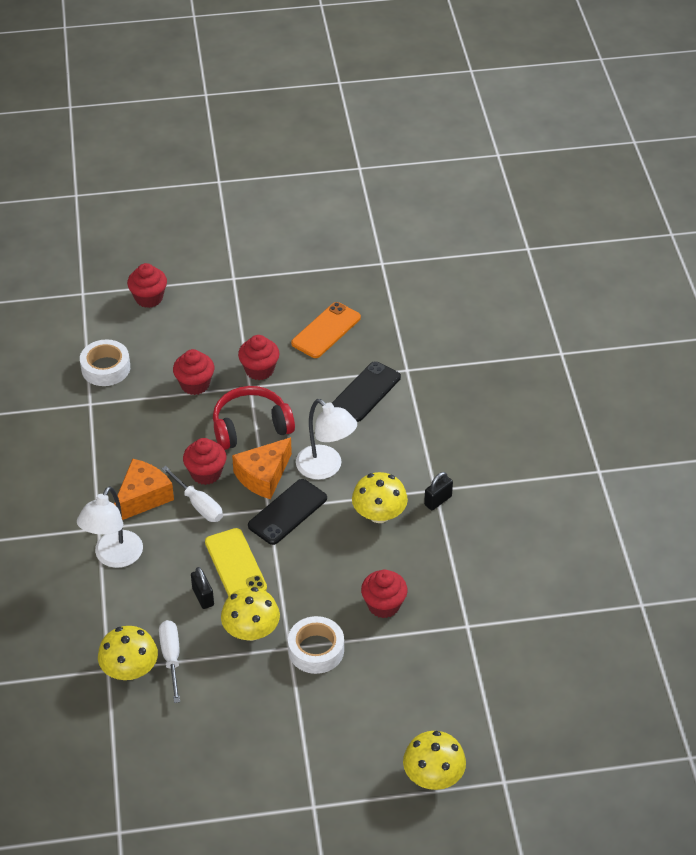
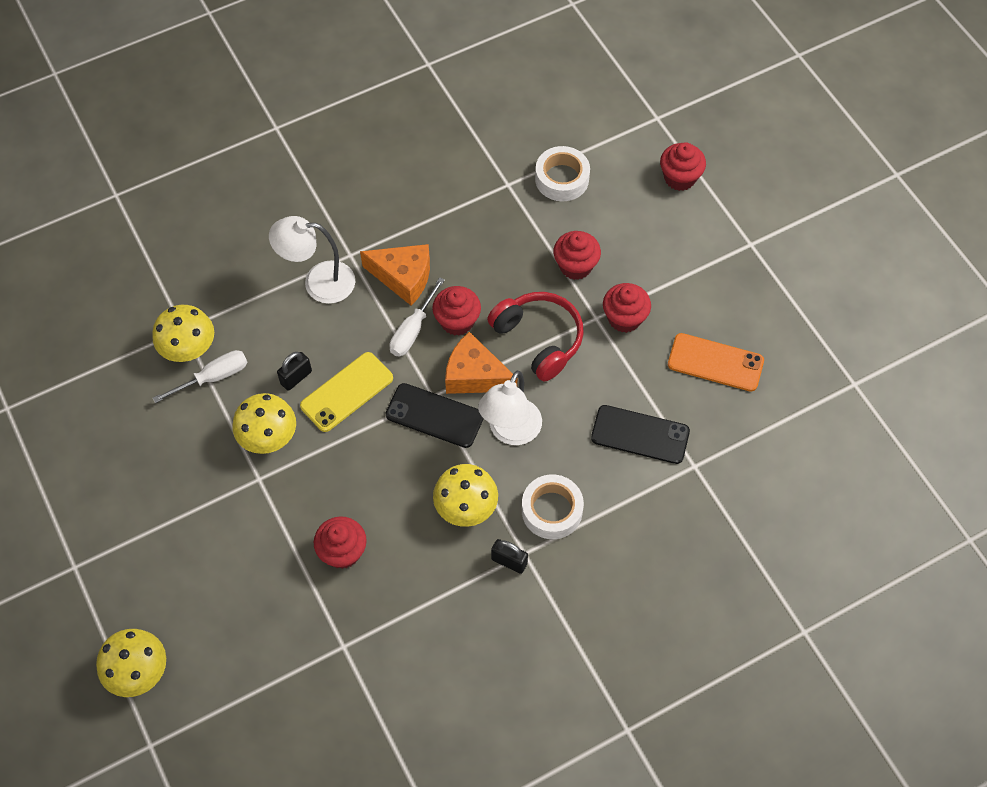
camera: 70 degrees right, 15 degrees up
white tape [288,616,344,674] -> white tape moved to [522,475,584,539]

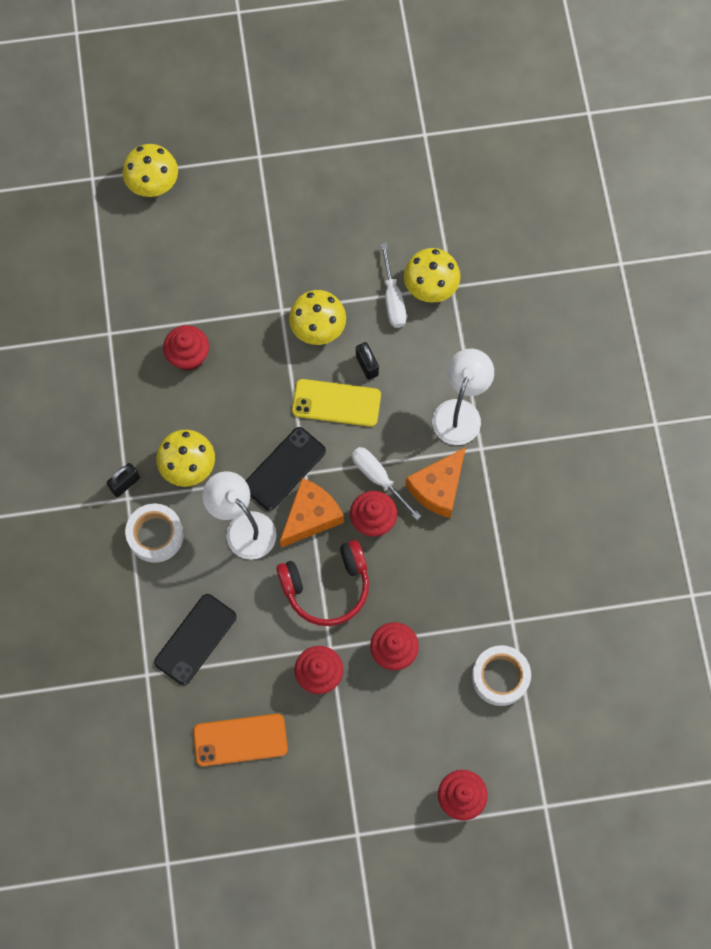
camera: 110 degrees right, 10 degrees up
yellow phone [300,352,393,432] -> yellow phone turned 60 degrees counterclockwise [292,379,381,427]
orange phone [668,333,764,392] -> orange phone turned 45 degrees clockwise [193,714,288,766]

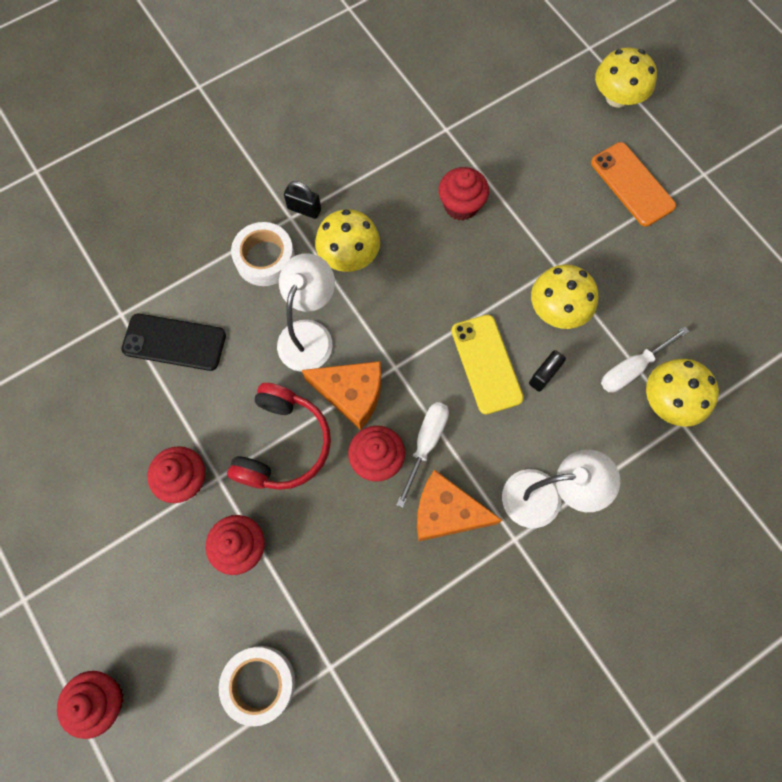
camera: 65 degrees right, 0 degrees up
orange phone [193,714,288,766] -> orange phone moved to [591,142,676,226]
black phone [246,427,326,511] -> none
red headphones [276,540,369,626] -> red headphones turned 120 degrees counterclockwise [227,383,331,490]

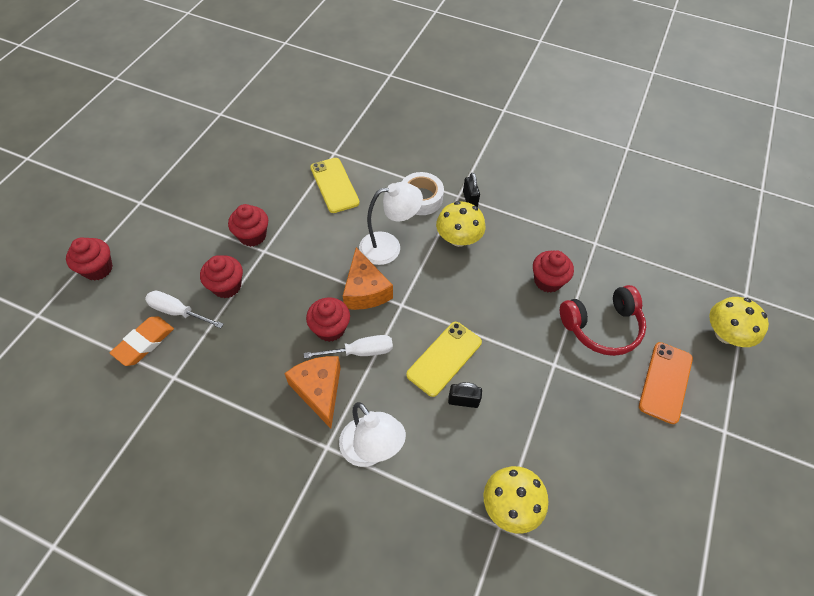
camera: 55 degrees right, 15 degrees down
black phone [121,314,226,371] -> yellow phone [310,158,360,213]
white tape [219,646,295,726] -> orange eraser [110,317,174,366]
red headphones [227,383,331,490] -> red headphones moved to [560,285,646,356]
yellow mushroom [531,264,598,329] -> none
white screwdriver [601,327,690,393] -> white screwdriver moved to [145,291,224,328]

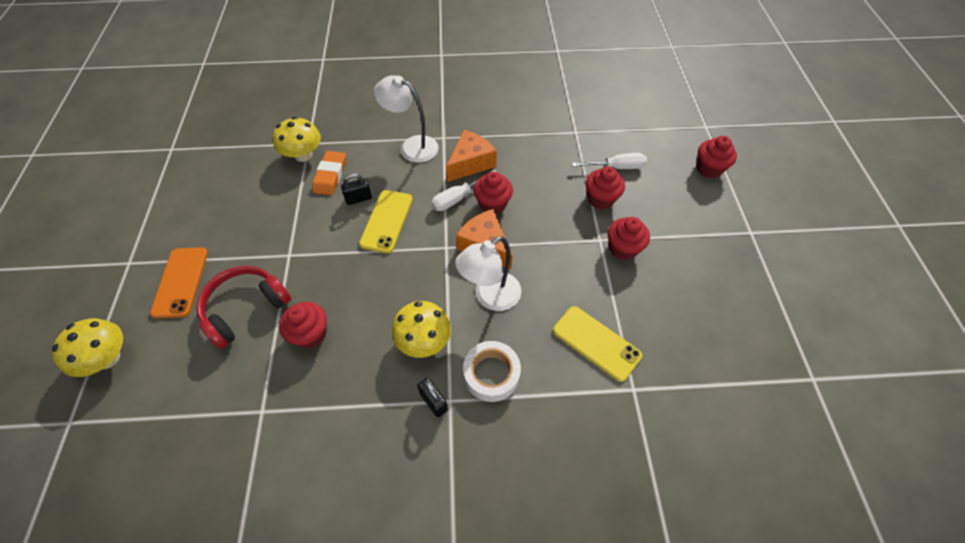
camera: 155 degrees right, 0 degrees up
orange eraser [110,317,174,366] -> orange eraser moved to [312,151,346,195]
orange cheese [284,356,341,429] -> orange cheese turned 90 degrees counterclockwise [446,130,497,182]

